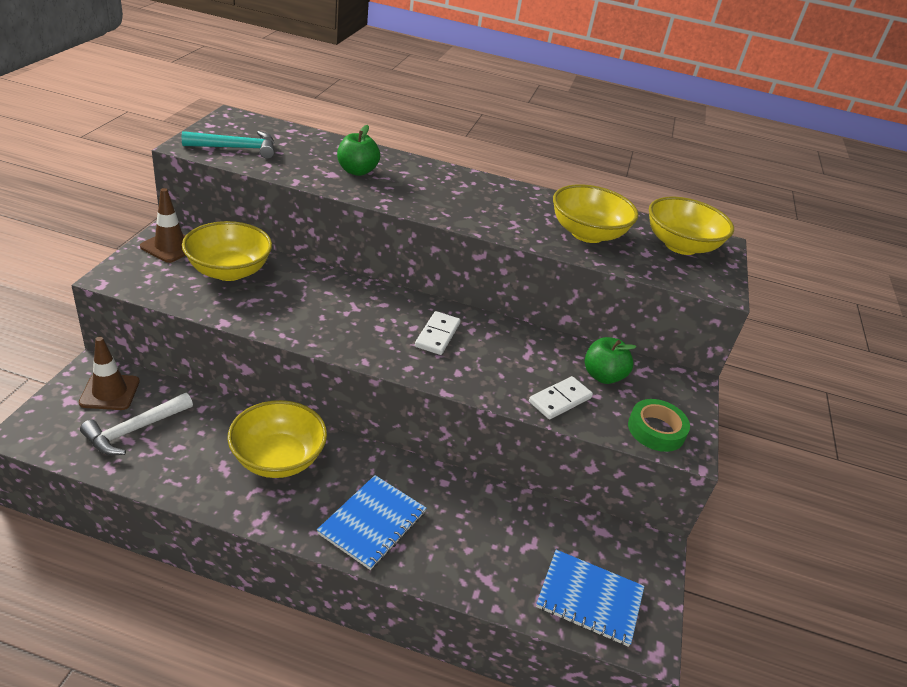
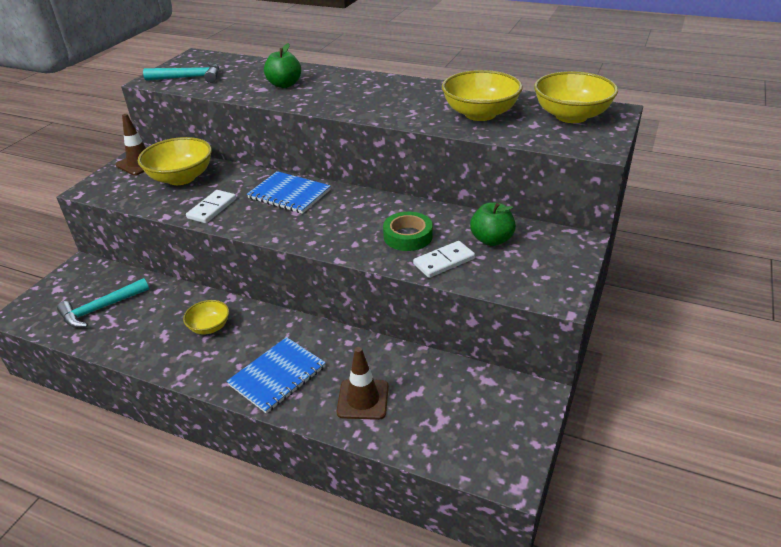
camera: 15 degrees right, 0 degrees up
brown traffic cone [79,337,140,410] -> brown traffic cone moved to [337,347,389,420]
white hammer [80,393,193,455] -> turquoise hammer [57,278,149,328]
yellow bowl [227,400,327,478] -> yellow bowl [183,300,229,335], size x0.56
white domino [415,311,460,355] -> white domino moved to [186,190,236,223]
blue notebook [536,550,644,647] -> blue notebook moved to [247,171,331,214]
green tape [628,399,690,452] -> green tape moved to [383,212,433,251]

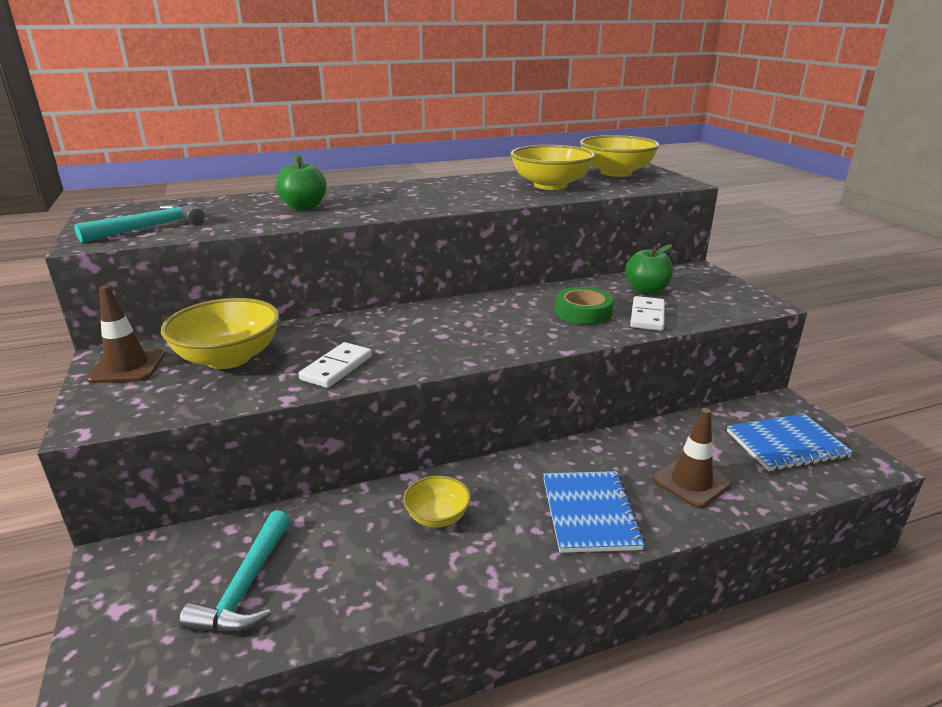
camera: 45 degrees left, 10 degrees down
white domino [186,190,236,223] -> white domino turned 45 degrees clockwise [299,342,372,388]
blue notebook [247,171,331,214] -> blue notebook moved to [727,414,853,471]

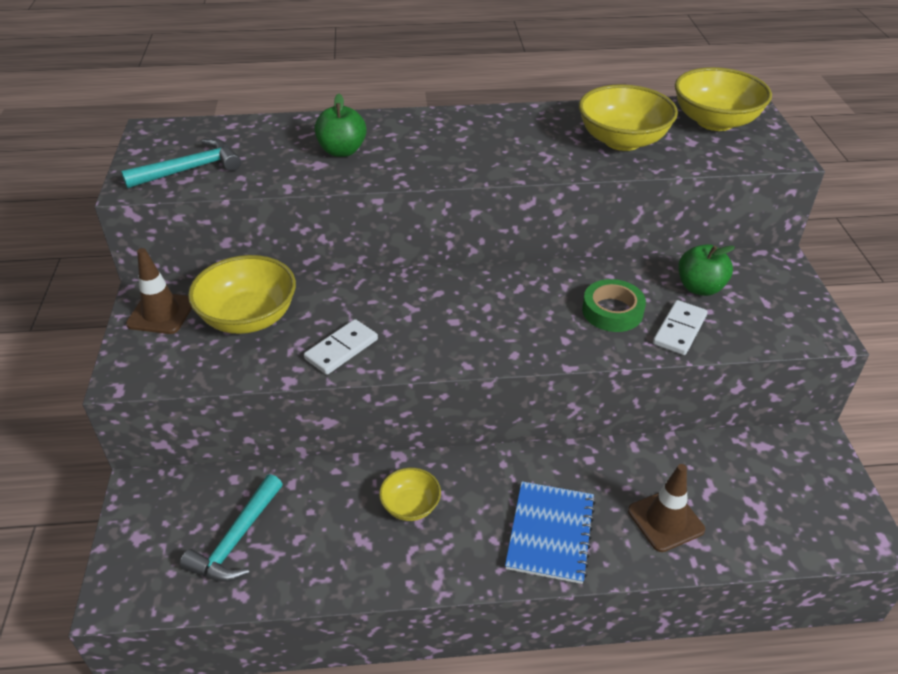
camera: 15 degrees right, 15 degrees up
blue notebook [727,414,853,471] -> none

